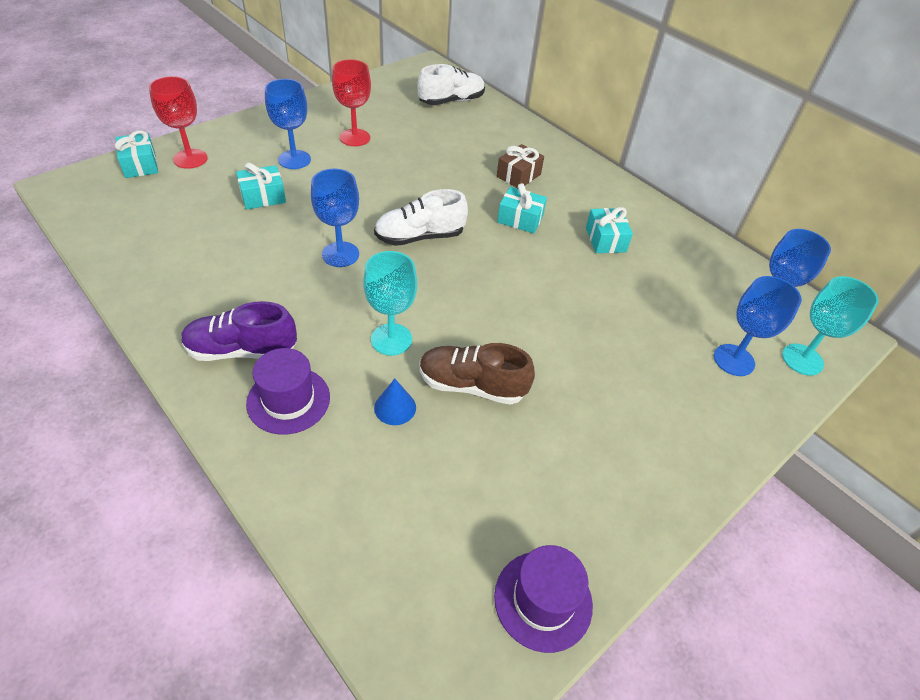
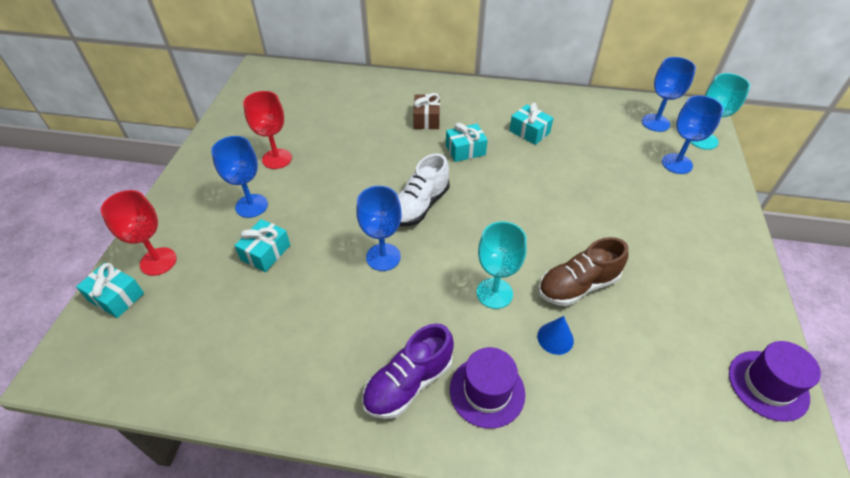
camera: 35 degrees left, 0 degrees up
white shoe [417,64,485,105] -> none

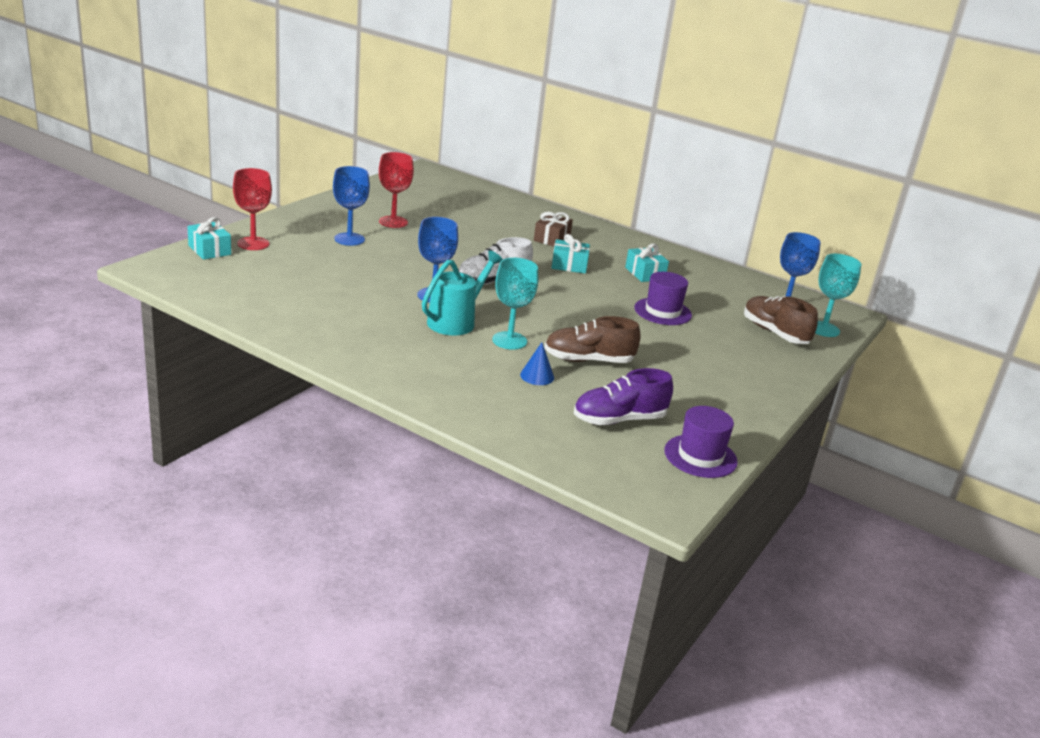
camera: 20 degrees right, 20 degrees down
turquoise gift [234,219,290,272] -> none
purple shoe [362,323,454,419] -> purple shoe moved to [574,368,673,425]
purple hat [450,347,525,429] -> purple hat moved to [634,272,692,325]
blue goblet [662,95,723,174] -> brown shoe [744,296,818,344]
none -> turquoise watering can [422,250,503,336]

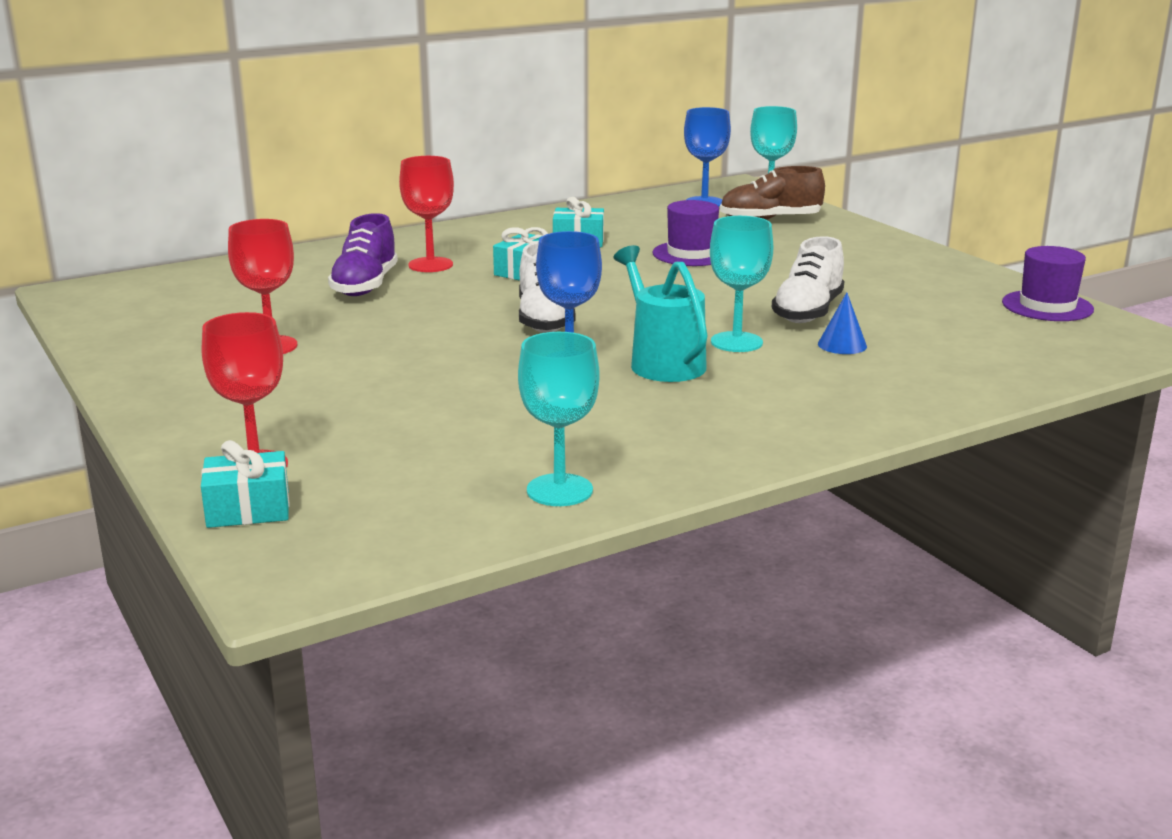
camera: 60 degrees left, 5 degrees down
blue goblet [333,166,370,246] -> none
brown gift [534,212,573,247] -> red goblet [399,156,454,272]
brown shoe [544,316,641,363] -> white shoe [772,236,844,323]
purple shoe [574,368,673,425] -> purple shoe moved to [328,213,398,296]
none -> turquoise goblet [518,332,600,506]

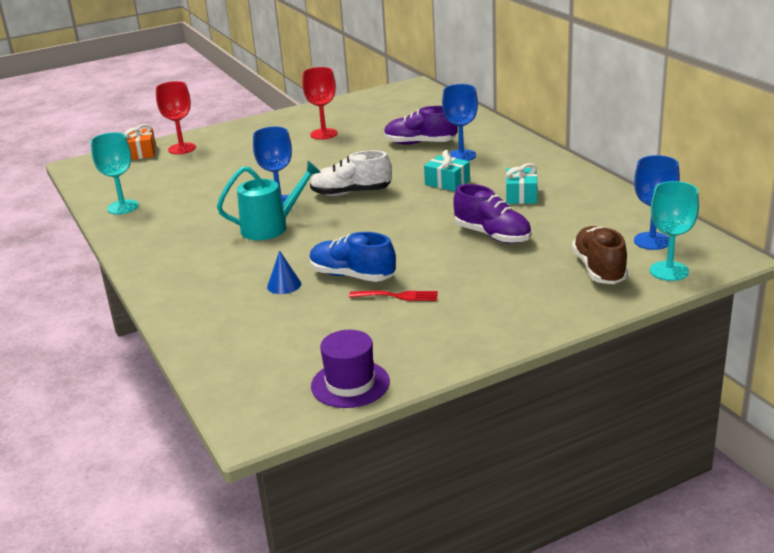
camera: 95 degrees right, 5 degrees up
turquoise gift [201,440,289,528] -> orange gift [124,124,156,160]
red goblet [399,156,454,272] -> blue goblet [442,84,478,161]
purple hat [652,200,719,266] -> purple shoe [454,184,531,244]
turquoise goblet [710,216,773,352] -> none
white shoe [772,236,844,323] -> blue shoe [309,232,396,282]
none -> red fork [349,291,438,301]

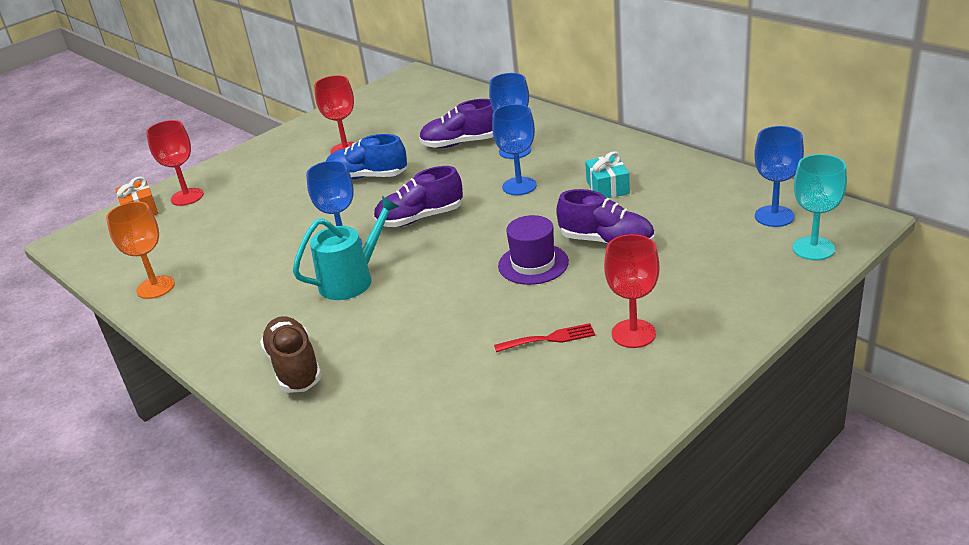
camera: 15 degrees left, 5 degrees up
turquoise goblet [91,132,139,214] -> orange goblet [106,202,175,299]
blue cone [267,250,301,294] -> none
blue shoe [309,232,396,282] -> blue shoe moved to [326,134,407,179]
white shoe [310,150,392,196] -> purple shoe [373,166,463,227]
purple hat [311,330,390,408] -> purple hat moved to [498,215,569,285]
turquoise gift [424,150,470,191] -> blue goblet [492,104,537,195]
brown shoe [572,226,628,284] -> brown shoe moved to [260,316,322,393]
none -> red goblet [604,234,659,348]

